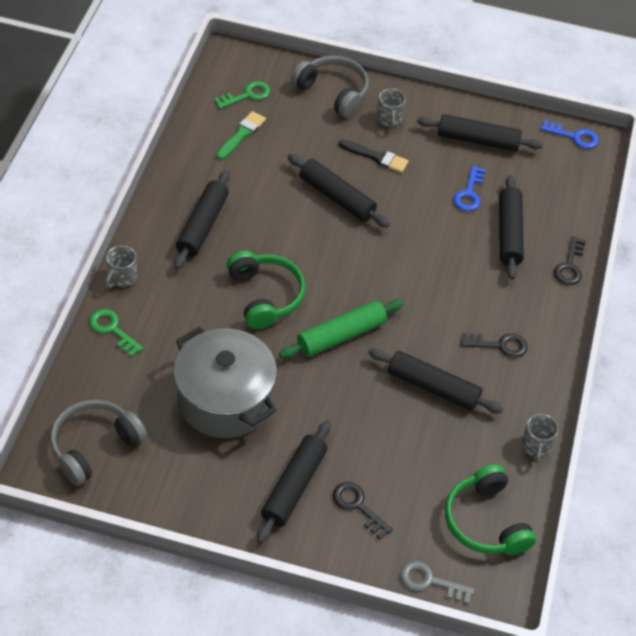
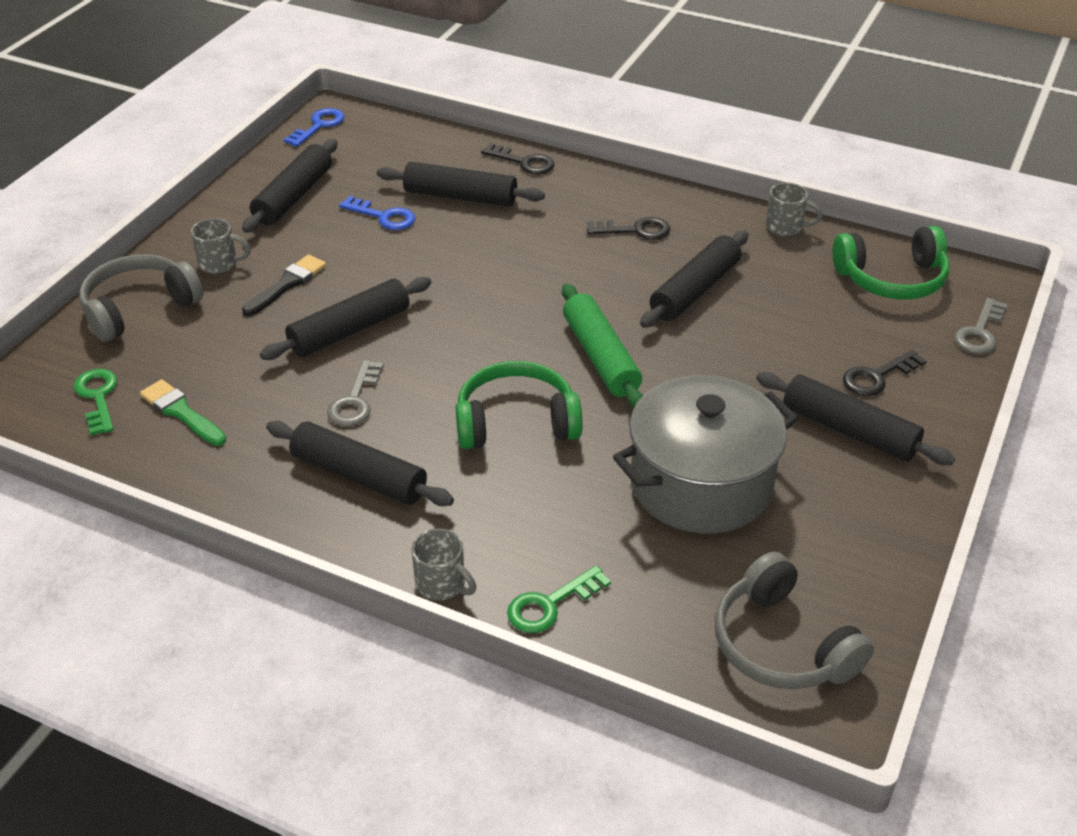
camera: 75 degrees left, 10 degrees down
black key [461,333,527,358] -> black key turned 75 degrees clockwise [587,217,670,240]
none -> grey key [327,360,384,426]

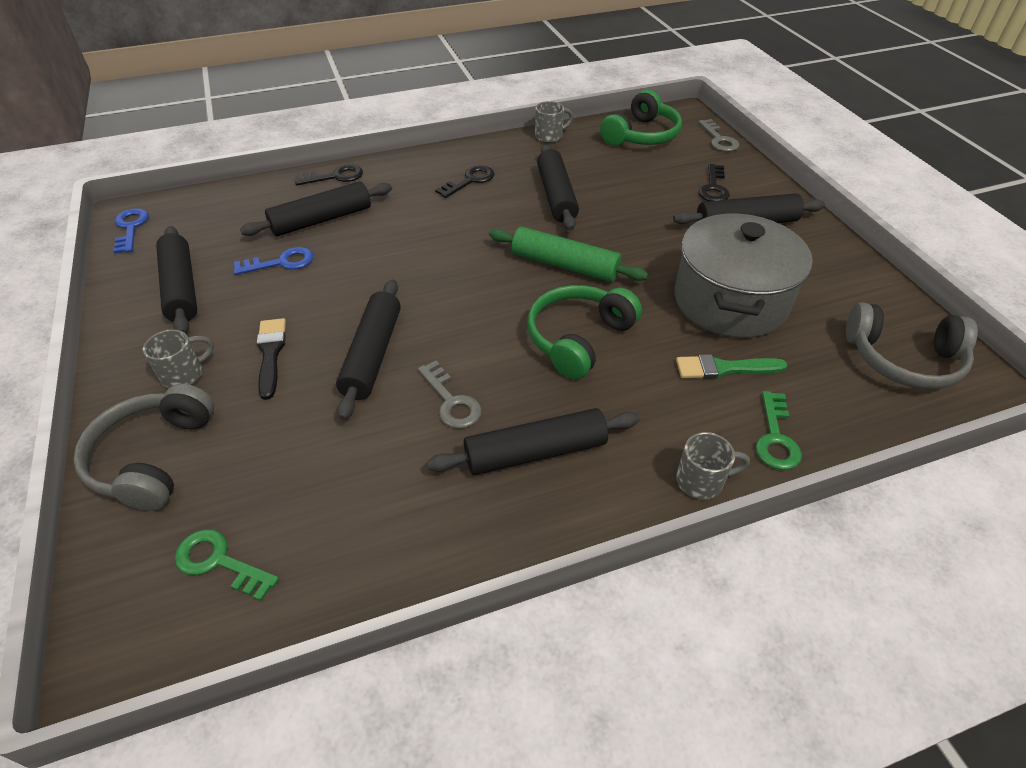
camera: 45 degrees left, 5 degrees up
green brush [140,379,226,446] -> green brush moved to [676,354,788,379]

